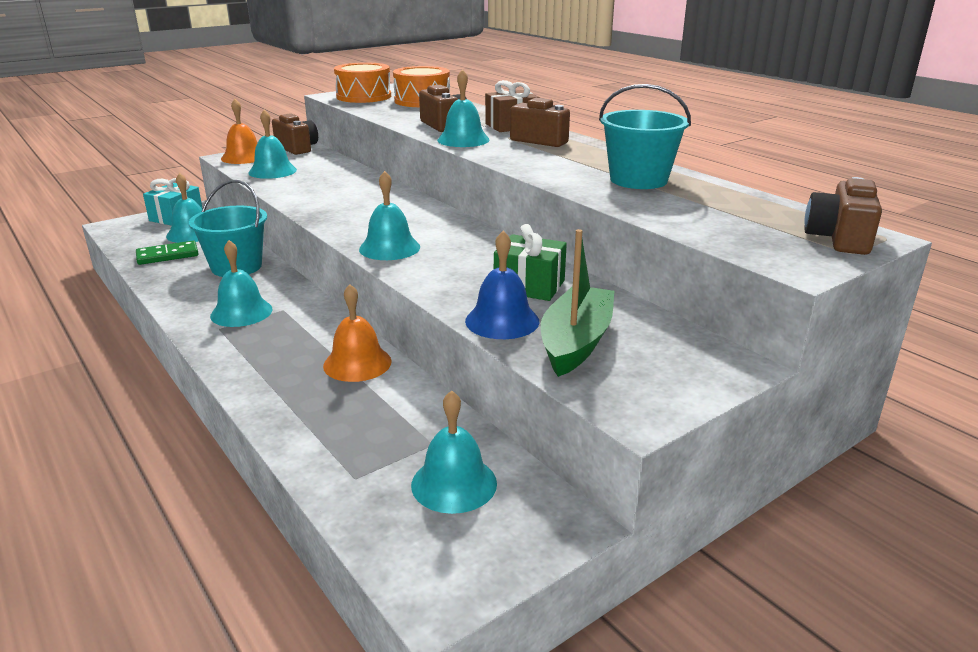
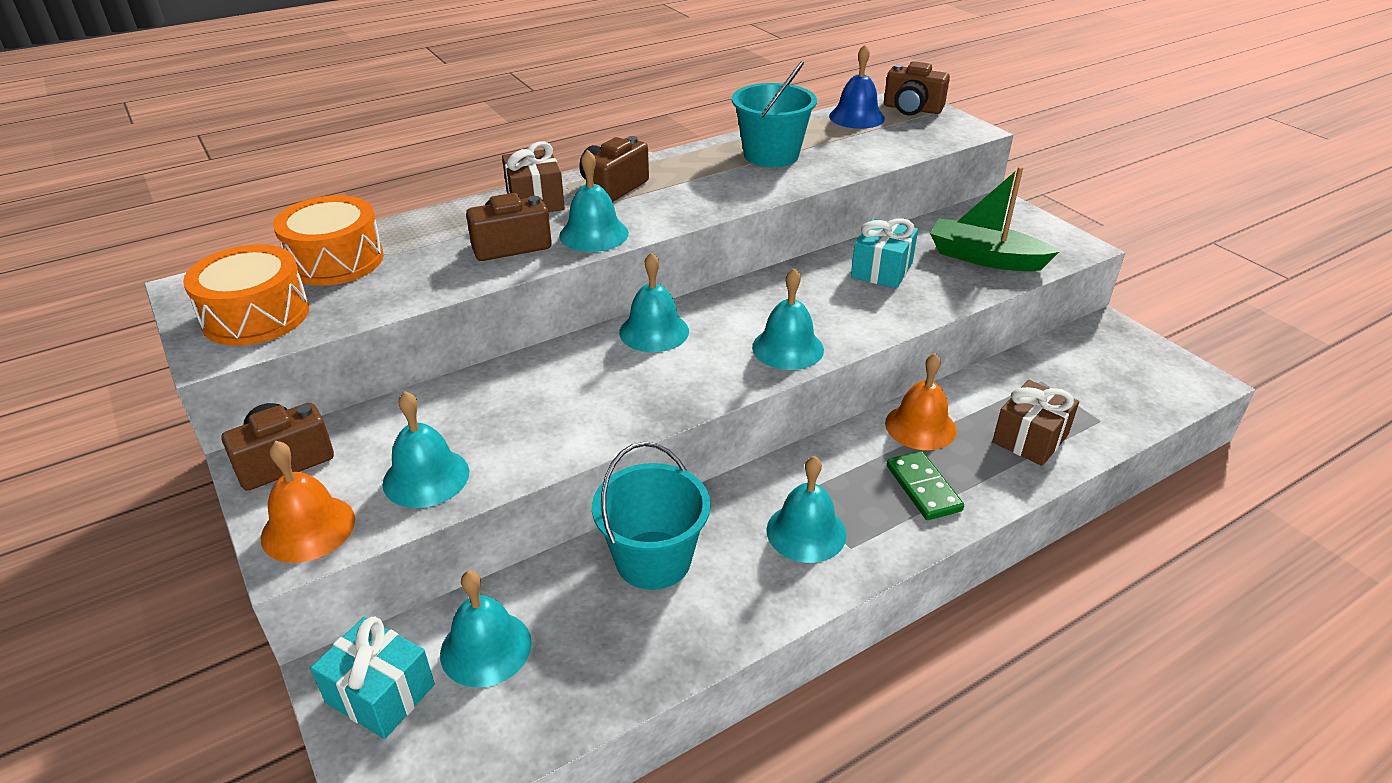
camera: 85 degrees left, 10 degrees up
green domino [136,241,199,265] -> green domino moved to [887,451,964,520]
turquoise bell [411,390,497,514] -> turquoise bell moved to [619,252,689,352]
blue bell [465,231,539,339] -> blue bell moved to [829,45,885,129]
green gift [494,224,567,301] -> turquoise gift [851,218,918,288]
none -> brown gift [992,380,1079,466]

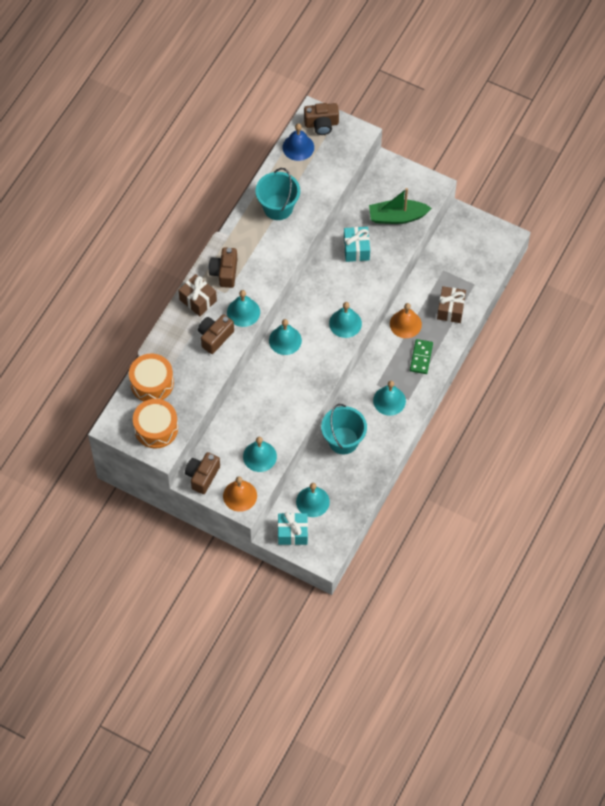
camera: 30 degrees left, 25 degrees up
green domino [887,451,964,520] -> green domino turned 60 degrees clockwise [410,339,433,374]

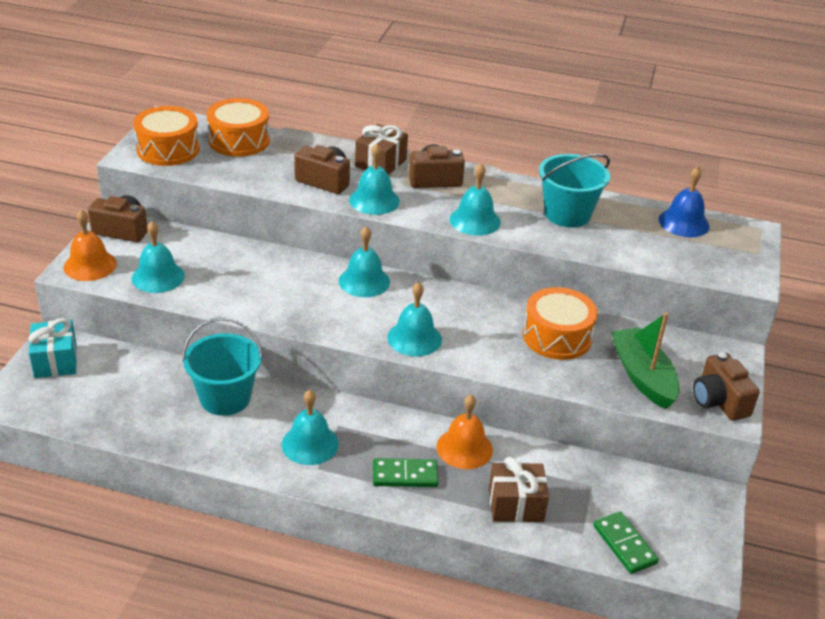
camera: 75 degrees right, 25 degrees down
turquoise bell [296,483,330,517] -> turquoise bell moved to [449,163,501,235]
brown camera [304,103,339,135] -> brown camera moved to [693,352,760,421]
turquoise gift [344,227,370,262] -> orange drum [523,287,598,360]
none -> green domino [593,512,659,574]

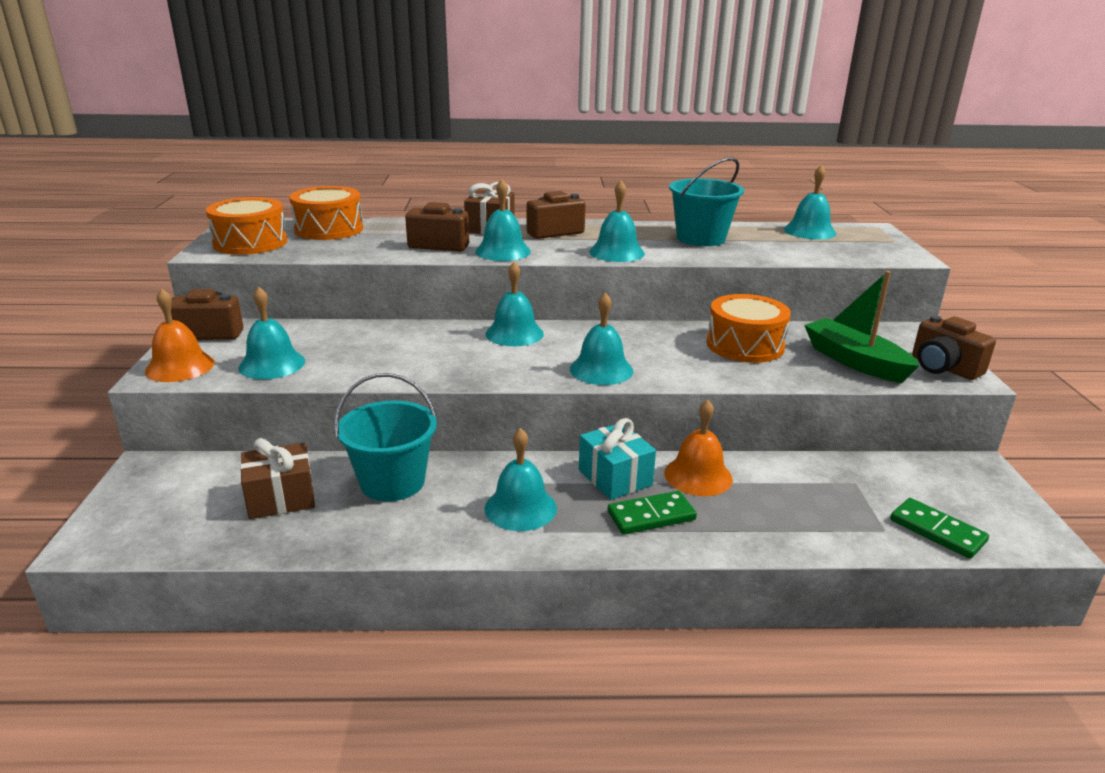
camera: 15 degrees left, 10 degrees down
turquoise gift [29,318,77,378] -> turquoise gift moved to [579,418,656,500]
brown gift [489,457,549,522] -> brown gift moved to [240,438,315,519]
blue bell [658,166,710,238] -> turquoise bell [784,165,836,240]

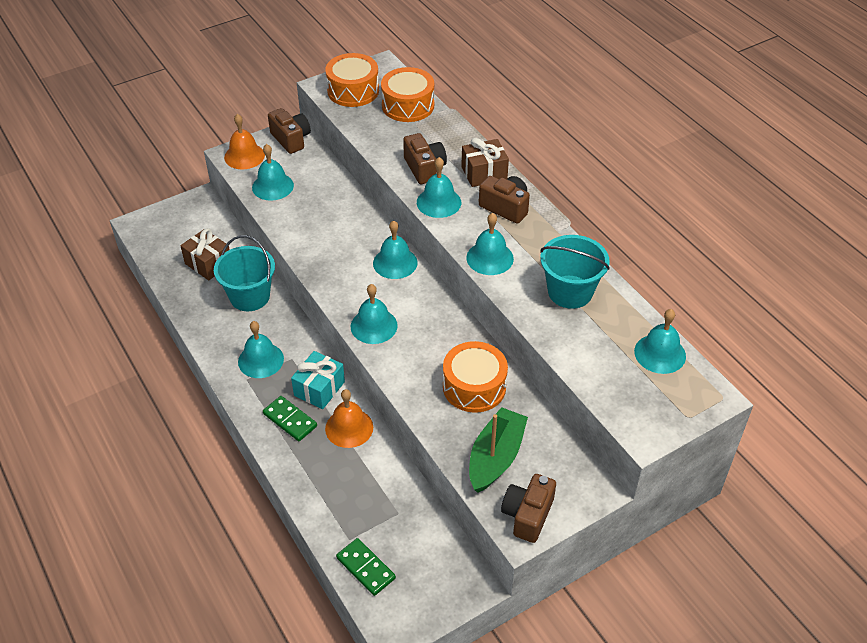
camera: 60 degrees right, 20 degrees up
green domino [890,498,989,559] -> green domino turned 60 degrees counterclockwise [336,538,396,596]

